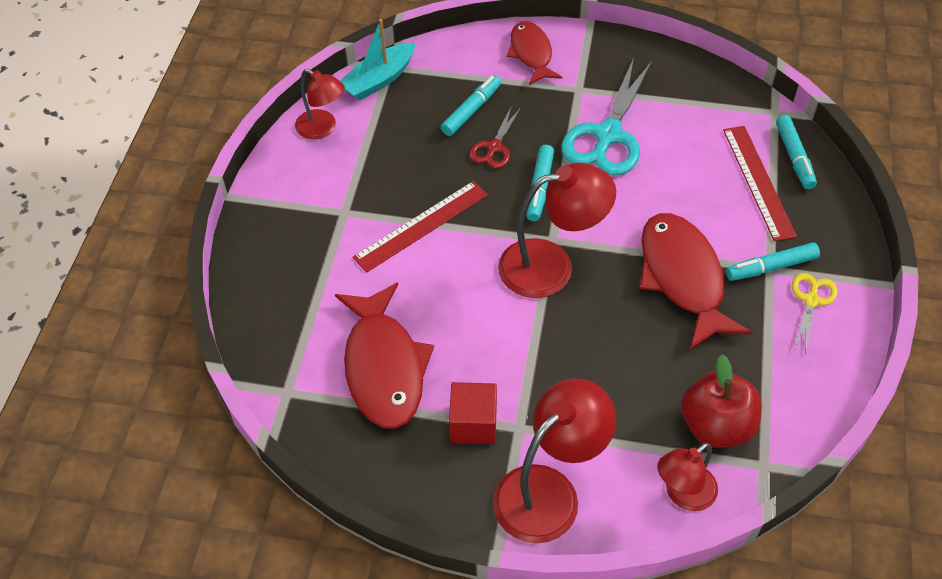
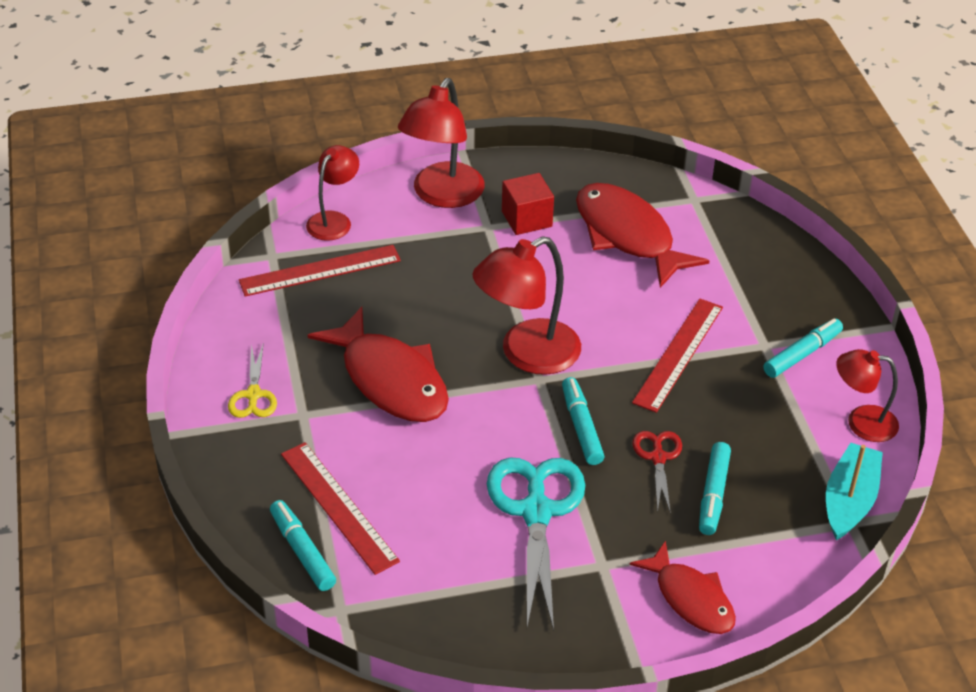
camera: 155 degrees right, 10 degrees down
red apple [681,354,762,448] -> red ruler [239,245,401,297]
turquoise marker [726,242,820,281] -> turquoise marker moved to [763,319,843,378]

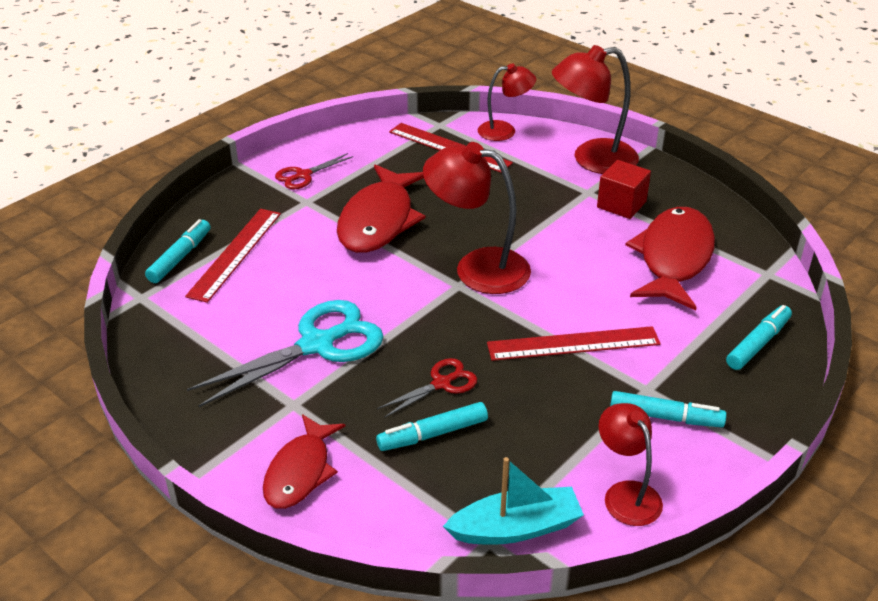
camera: 55 degrees right, 5 degrees down
yellow scissors [228,344,277,418] -> red scissors [275,153,353,189]
turquoise marker [562,377,604,465] -> turquoise marker moved to [726,305,792,370]

